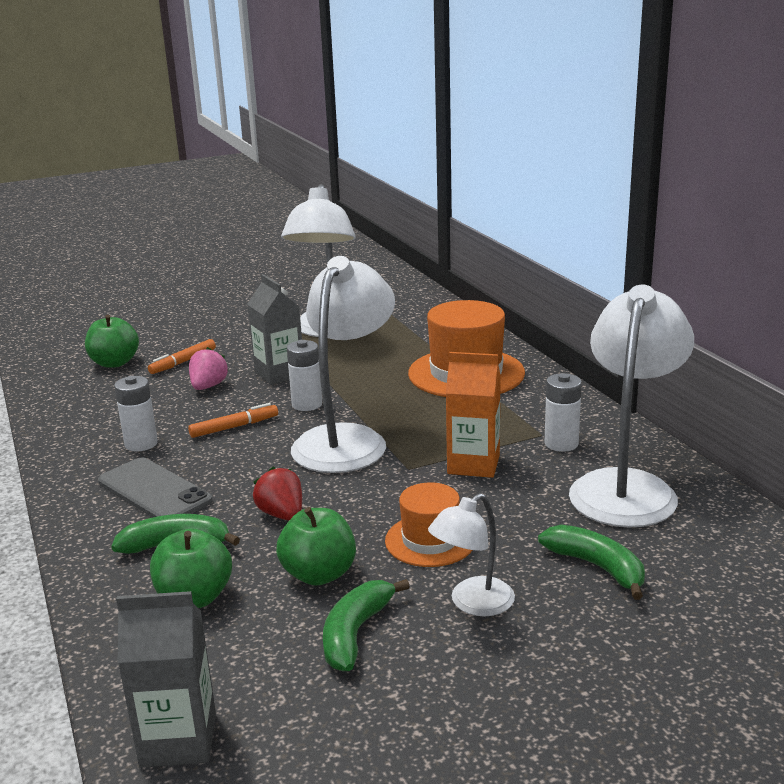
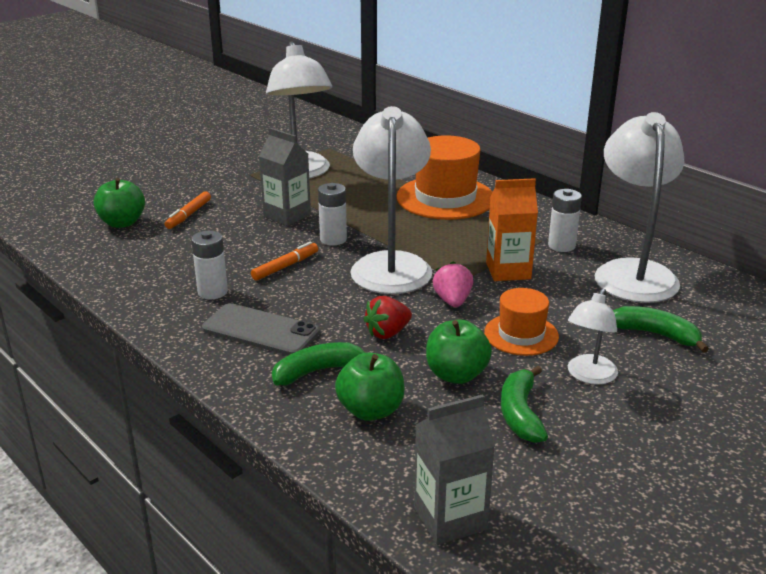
camera: 20 degrees left, 5 degrees up
pink strawberry [189,347,229,390] -> pink strawberry moved to [433,261,473,307]
red strawberry [253,467,302,520] -> red strawberry turned 75 degrees counterclockwise [363,296,412,339]

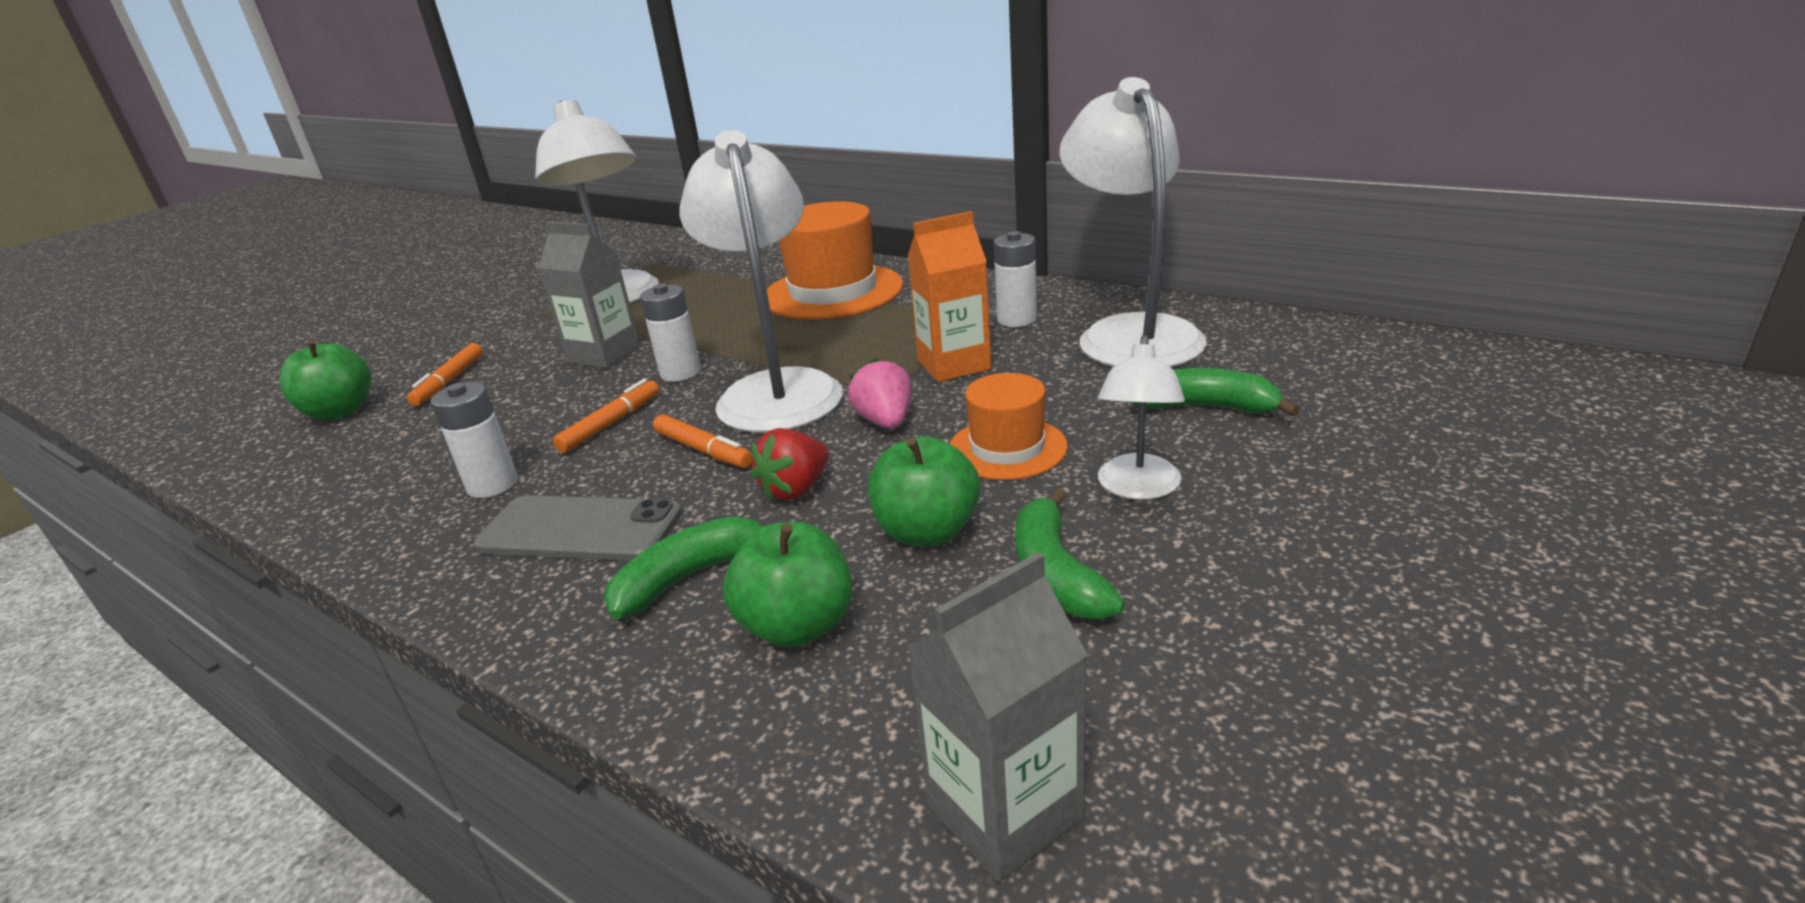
camera: 10 degrees left, 0 degrees up
none -> orange marker [653,414,753,468]

